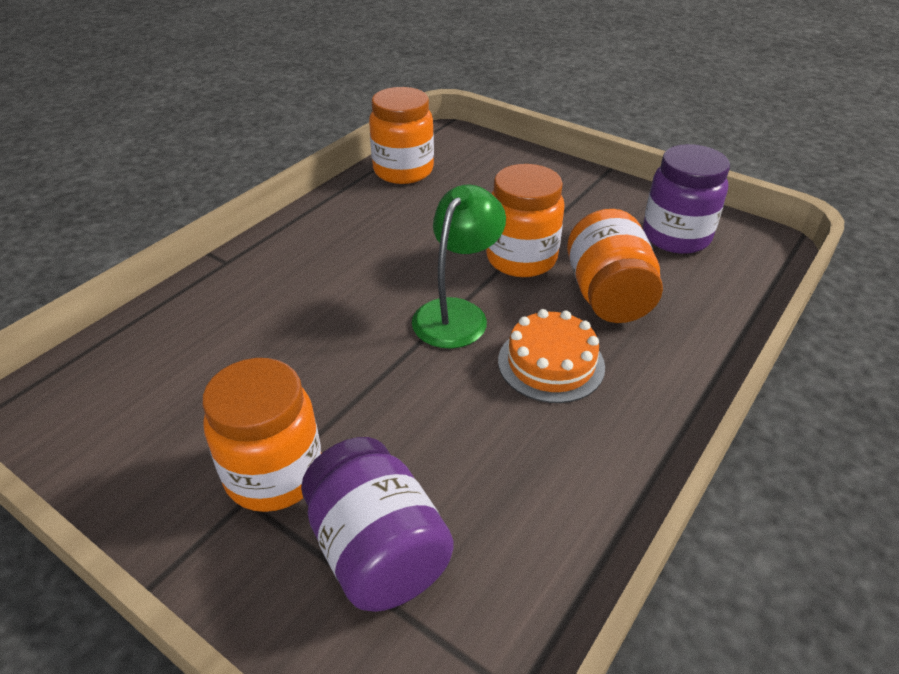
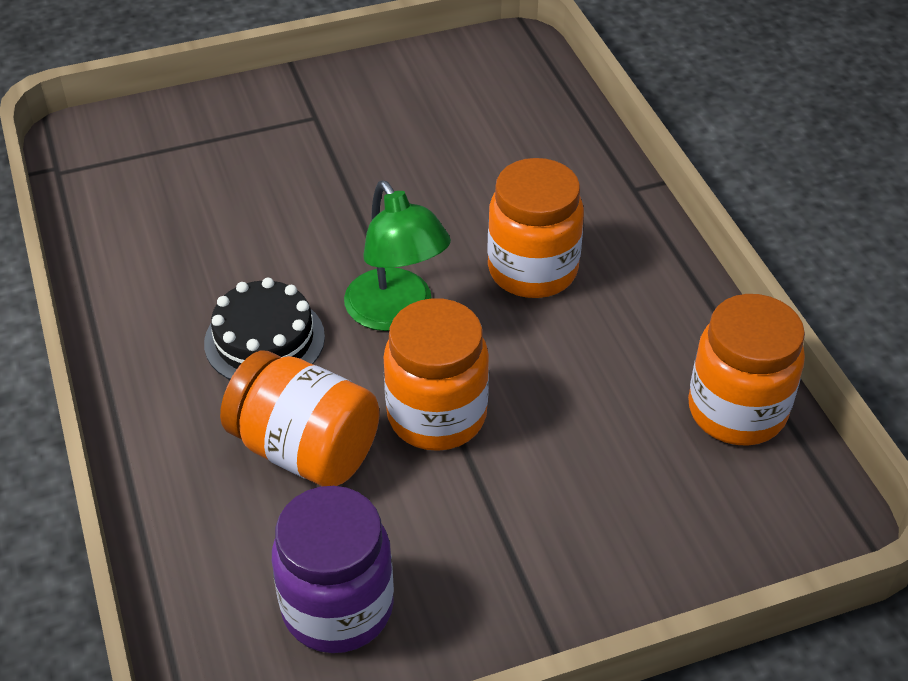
camera: 125 degrees right, 5 degrees up
orange jar [202,358,321,512] -> orange jar moved to [487,158,584,298]
purple jar [301,437,454,612] -> none
orange cake [498,309,605,403] -> black cake [204,278,325,380]

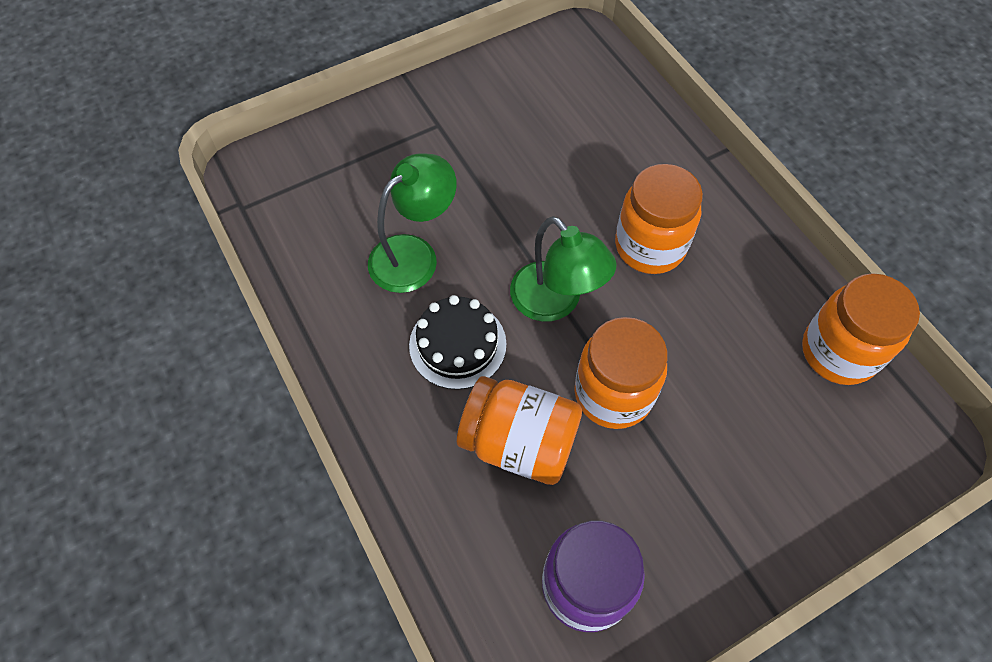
camera: 10 degrees left, 15 degrees up
none -> green lamp [368,153,457,293]

